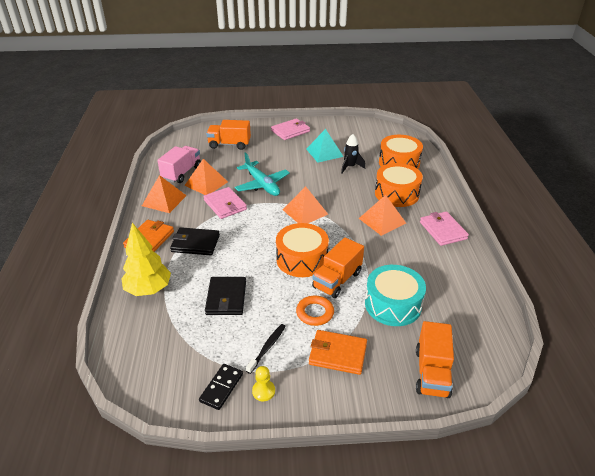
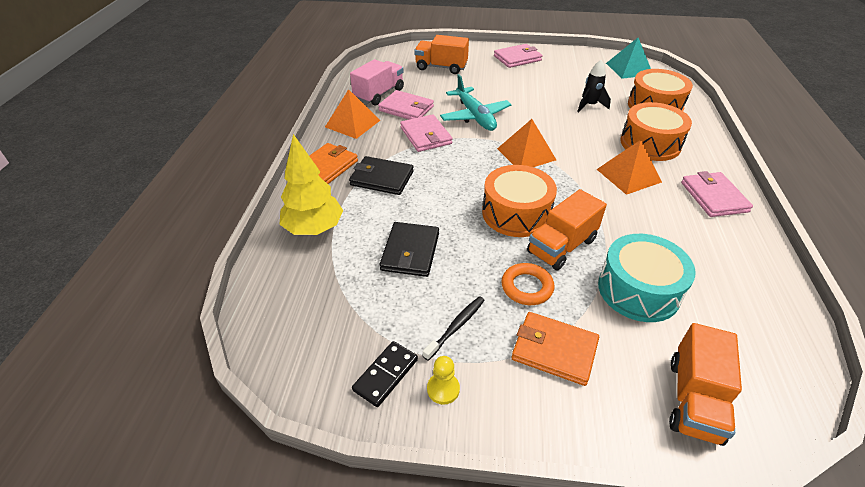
camera: 10 degrees right, 5 degrees up
orange pyramid [184,159,228,195] -> pink wallet [378,90,434,119]
turquoise pyramid [306,129,344,163] -> turquoise pyramid moved to [606,38,651,79]

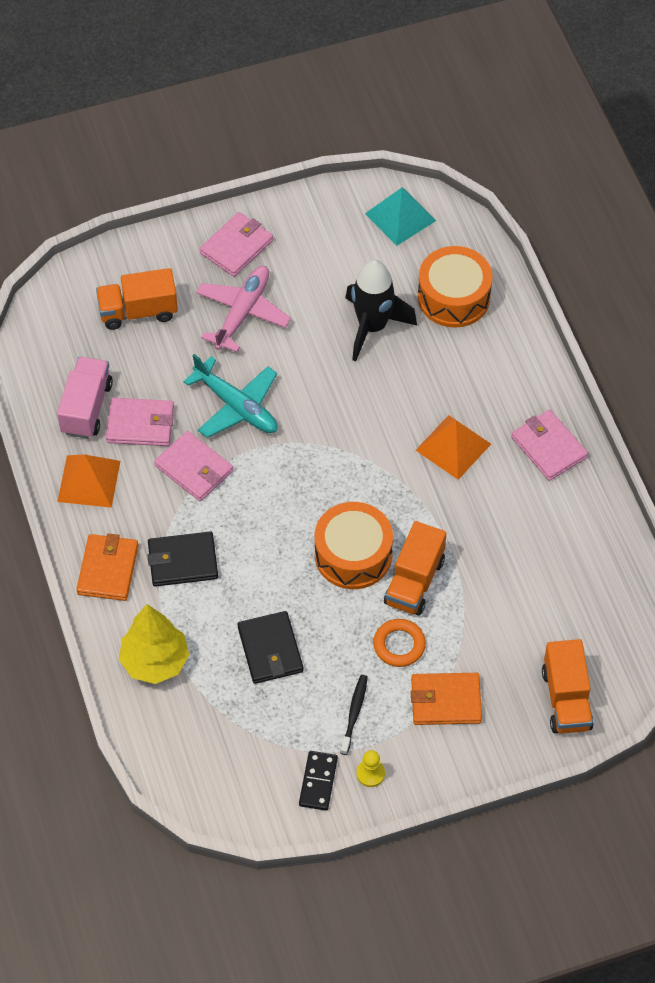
camera: 25 degrees left, 15 degrees up
orange pyramid [497,119,556,167] -> none
black rocket [577,60,611,113] -> black rocket [346,260,417,361], size x1.69
turquoise drum [598,234,696,322] -> none
orange drum [621,102,692,161] -> none
none -> pink plane [196,266,291,352]

